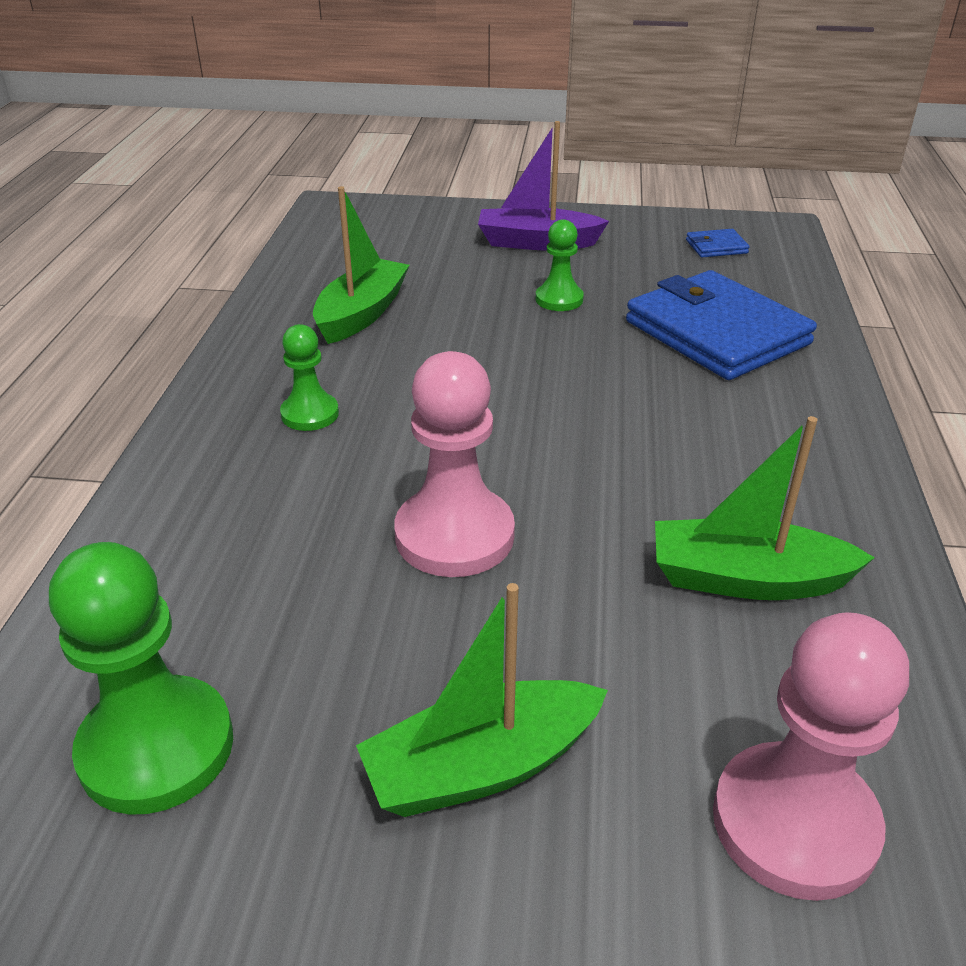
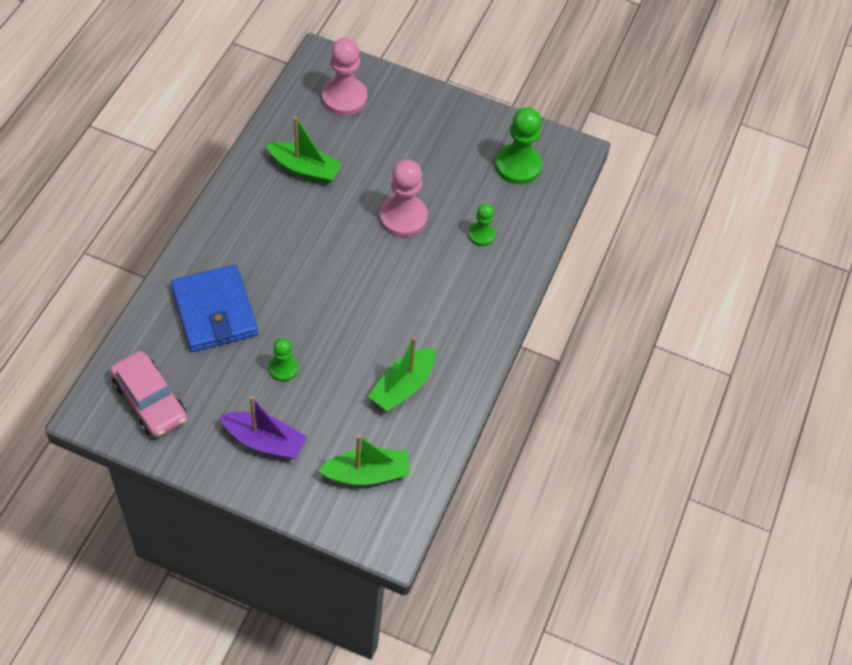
camera: 170 degrees left, 20 degrees up
green pawn [280,324,339,431] -> green pawn moved to [468,203,495,246]
green boat [356,583,608,817] -> green boat moved to [318,435,410,485]
blue wallet [686,229,750,257] -> pink car [110,351,187,438]

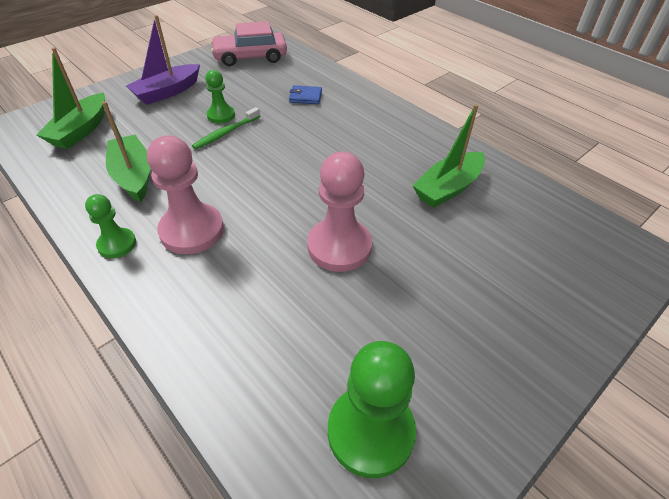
camera: 120 degrees right, 10 degrees down
blue wallet [171,265,258,352] -> blue wallet [289,85,322,104], size x0.41
pink pawn [322,38,367,116] -> pink pawn moved to [147,136,224,255]
green pawn [468,203,495,246] -> green pawn moved to [85,194,136,258]
none -> green toothbrush [192,107,260,149]

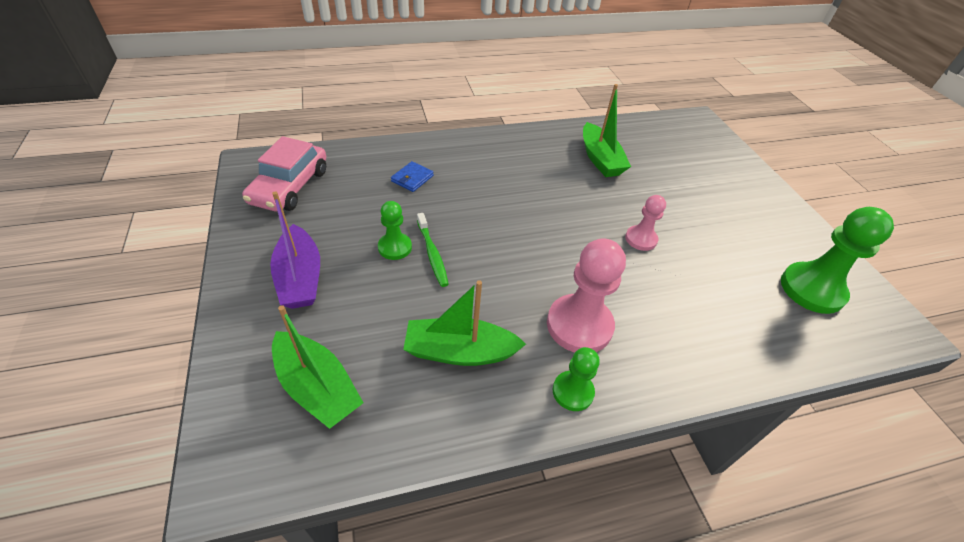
camera: 65 degrees left, 0 degrees up
pink pawn [307,152,372,272] -> pink pawn [625,195,666,251], size x0.56

